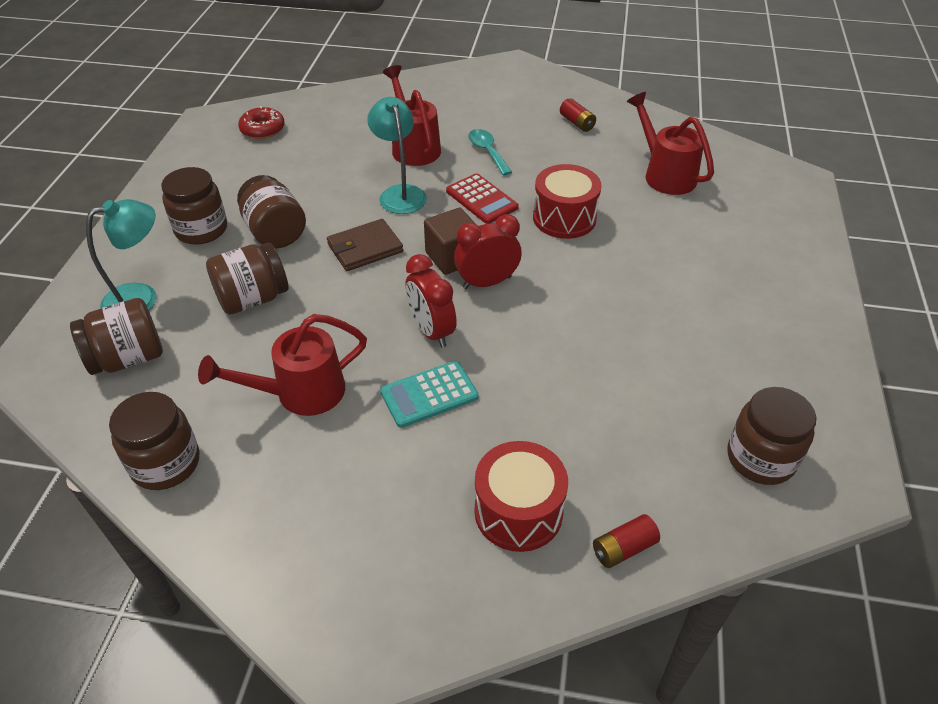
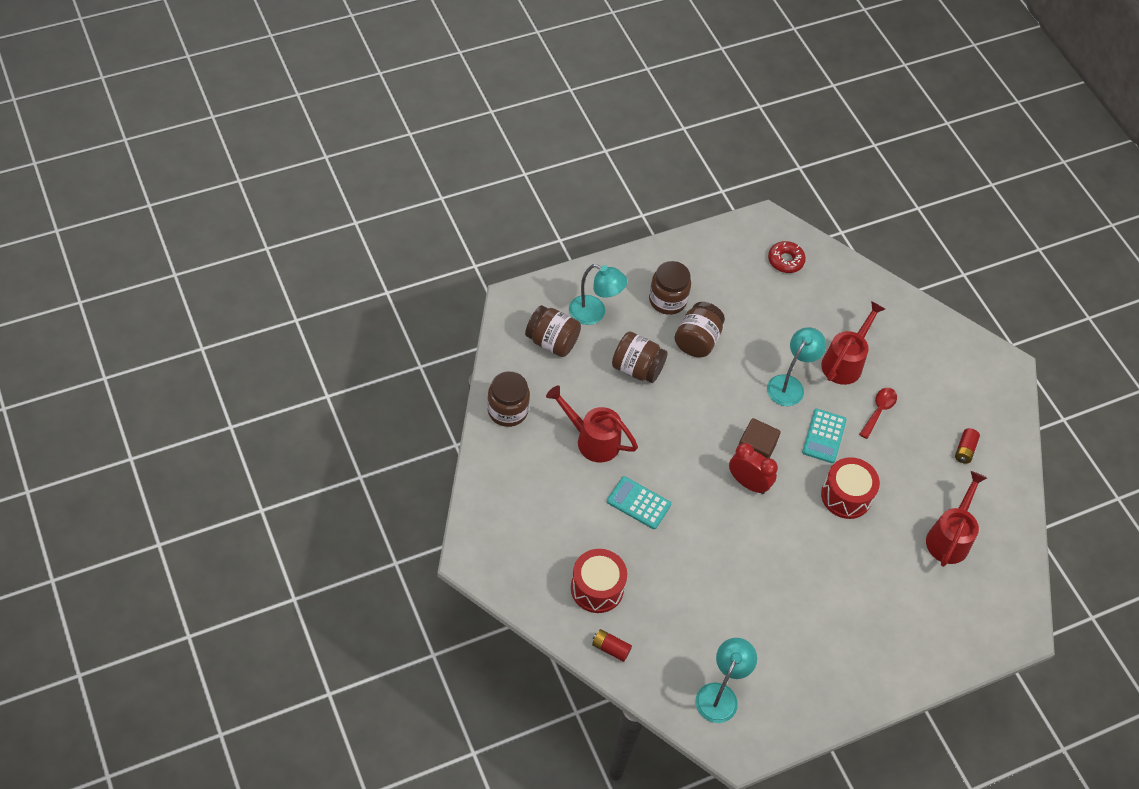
camera: 50 degrees right, 10 degrees up
brown wallet [327,219,403,271] -> none
red clock [405,254,457,348] -> none
red calculator [446,173,519,224] -> turquoise calculator [802,409,847,463]
turquoise spoon [468,129,512,175] -> red spoon [859,388,897,439]
brown jar [727,387,817,485] -> turquoise lamp [696,638,757,723]

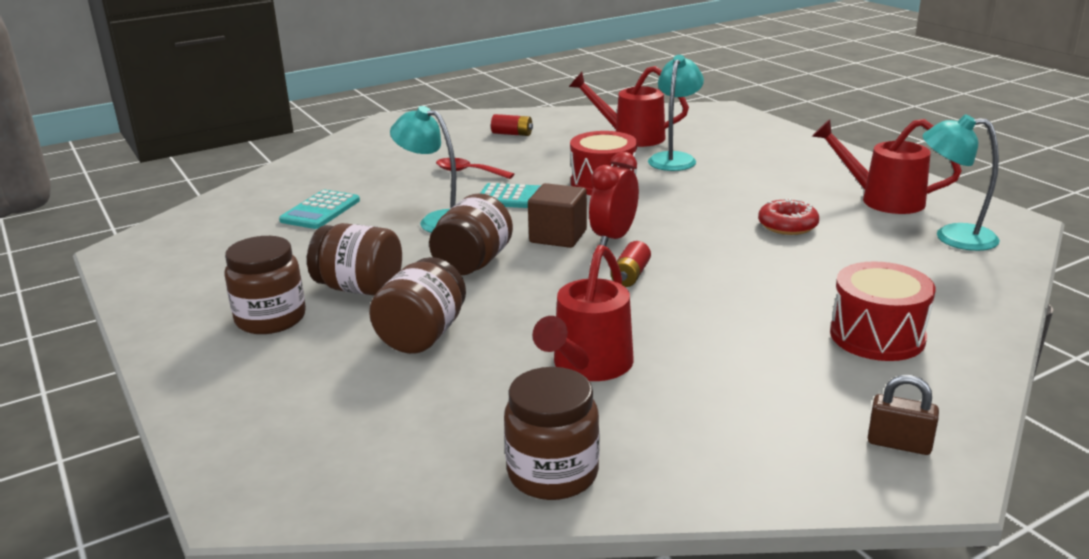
camera: 90 degrees left, 30 degrees down
brown jar [525,305,581,357] -> brown jar moved to [429,193,513,275]
turquoise lamp [569,264,627,325] -> turquoise lamp moved to [648,55,704,171]
red battery [592,629,632,662] -> red battery moved to [611,241,651,287]
turquoise calculator [607,476,671,529] -> turquoise calculator moved to [279,190,360,229]
red donut [768,241,806,273] -> red donut moved to [758,199,819,235]
red watering can [821,301,885,385] -> red watering can moved to [812,119,962,214]
none -> brown padlock [868,375,939,455]

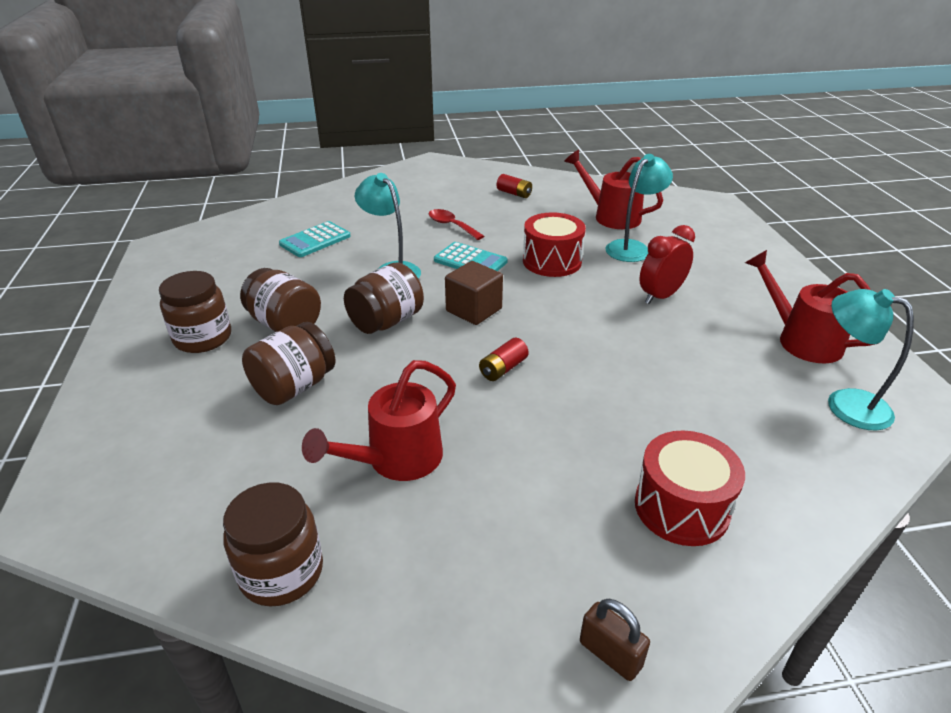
camera: 20 degrees right, 10 degrees up
red clock [589,152,639,246] -> red clock moved to [639,225,695,304]
red donut [758,199,819,235] -> none

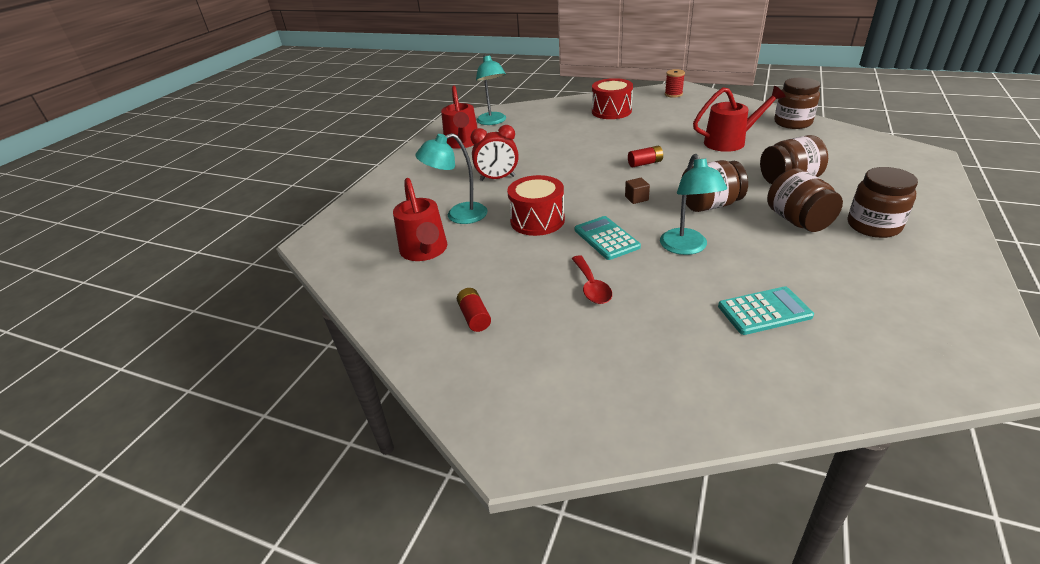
camera: 145 degrees left, 0 degrees up
brown cube [445,261,503,325] -> brown cube [625,178,650,204], size x0.54
brown padlock [580,599,650,681] -> red spool [665,69,685,98]

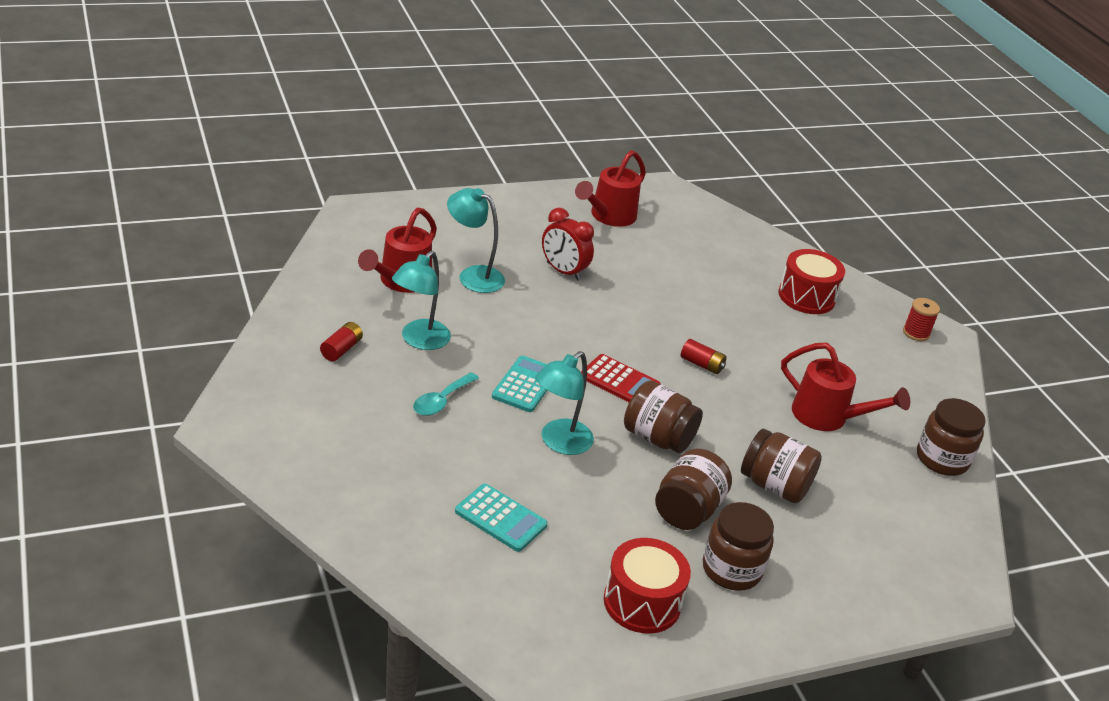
camera: 40 degrees right, 0 degrees up
turquoise lamp [476,54,506,125] -> turquoise lamp moved to [392,251,451,350]
red drum [507,175,565,236] -> red drum moved to [604,538,691,634]
red spoon [572,255,612,304] -> turquoise spoon [413,372,479,416]
brown cube [625,178,650,204] -> red calculator [581,354,660,402]

